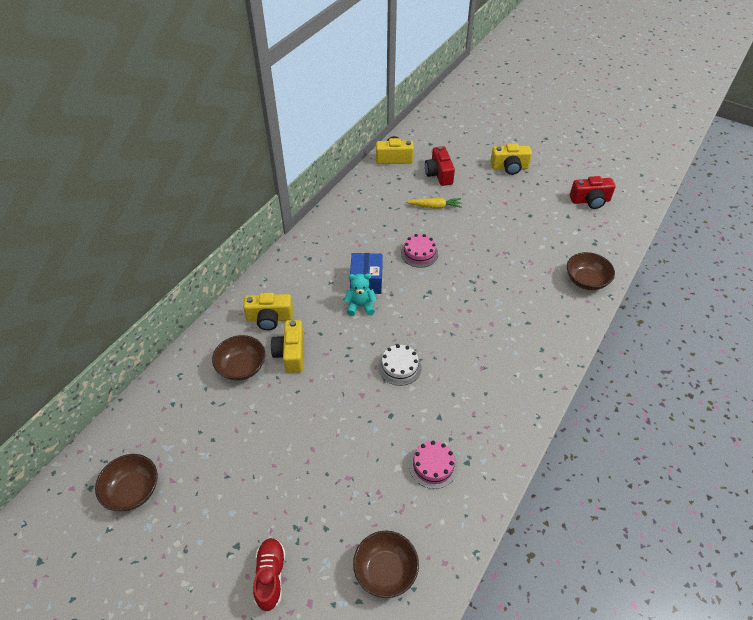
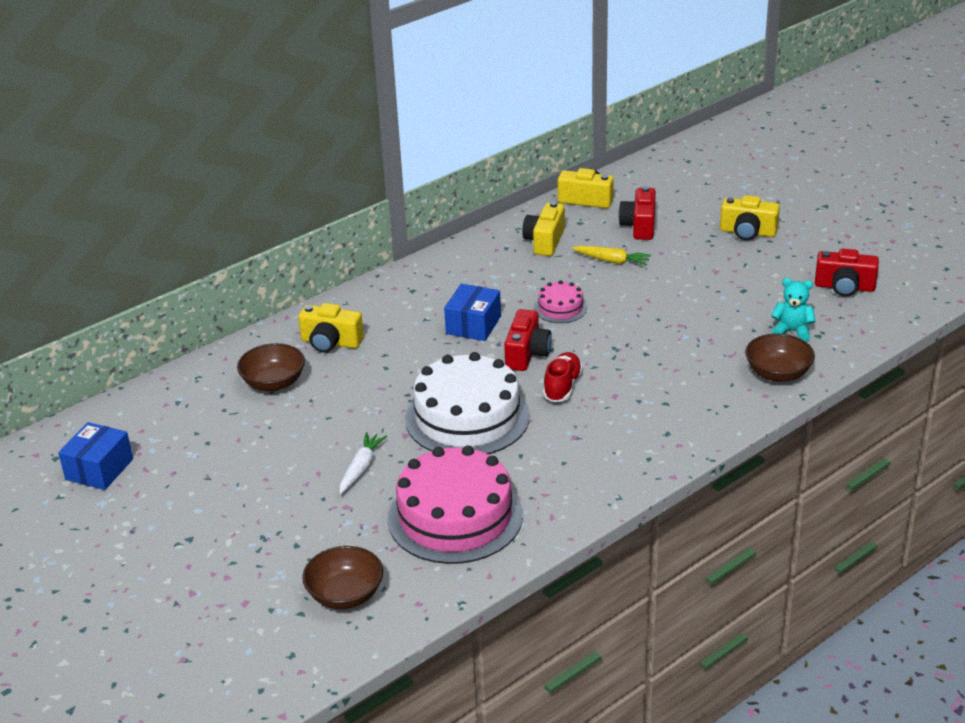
camera: 20 degrees right, 15 degrees down
brown bowl [95,454,158,511] -> blue box [58,422,133,490]
red shoe [253,538,286,611] -> red shoe moved to [543,352,583,402]
yellow camera [271,320,304,373] -> yellow camera moved to [522,202,565,256]
turquoise teddy bear [344,274,377,316] -> turquoise teddy bear moved to [771,278,816,342]
white cake [378,344,421,386] -> white cake [405,352,530,454], size x2.14
pink cake [409,441,457,489] -> pink cake [388,446,523,564], size x2.14
none -> white carrot [339,432,387,494]
none -> red camera [504,309,552,371]

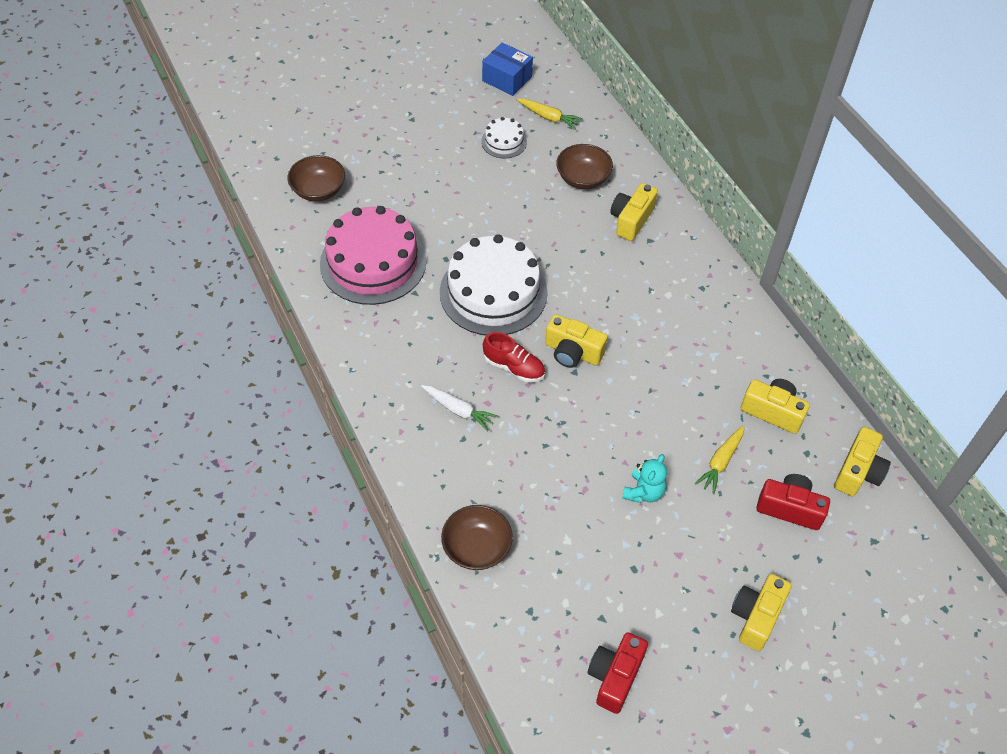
camera: 100 degrees right, 20 degrees up
white carrot [339,432,387,494] -> white carrot moved to [421,385,498,431]
blue box [444,284,501,341] -> none
red camera [504,309,552,371] -> yellow camera [545,314,607,368]
pink cake [534,280,587,323] -> none
turquoise teddy bear [771,278,816,342] -> turquoise teddy bear moved to [622,454,667,503]
none -> white cake [481,117,527,158]
none -> yellow carrot [517,99,583,130]

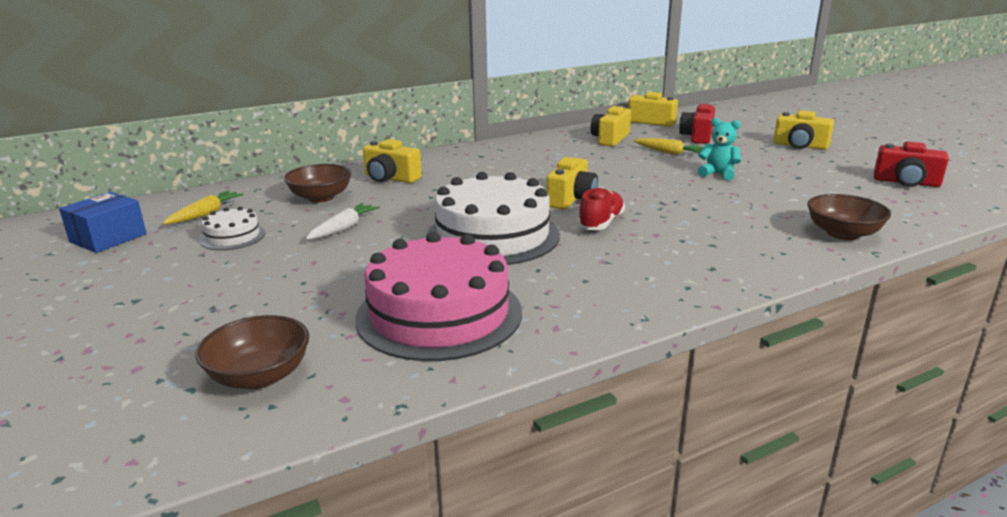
camera: 90 degrees left, 30 degrees down
white carrot [421,385,498,431] -> white carrot moved to [306,203,380,240]

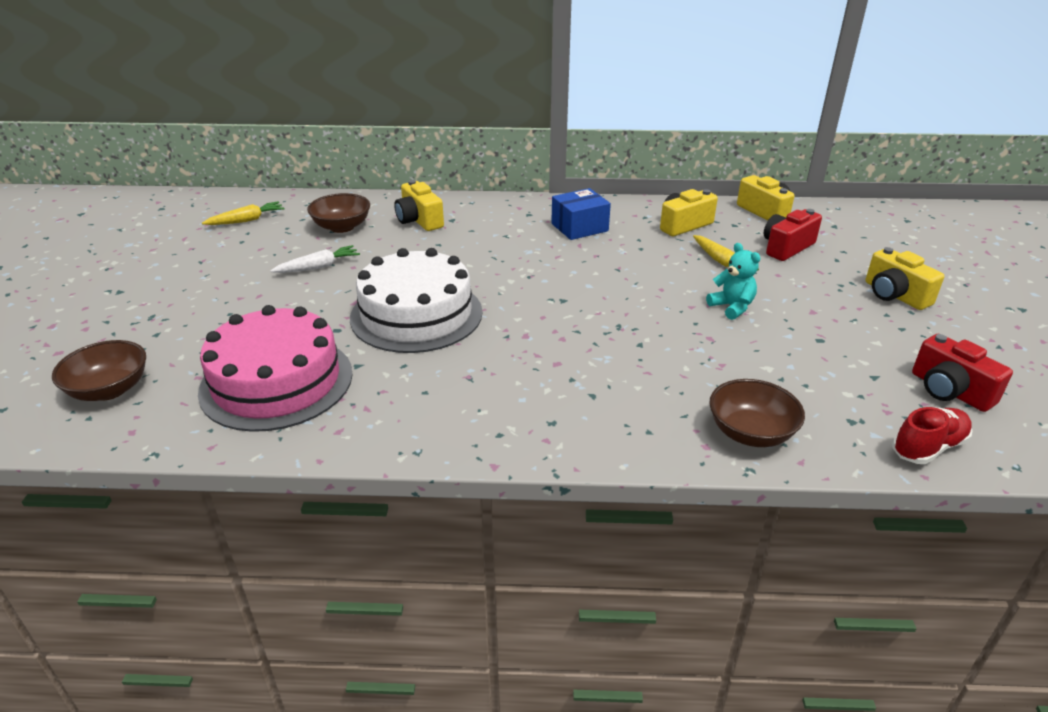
camera: 30 degrees right, 10 degrees up
blue box [59,192,147,253] -> blue box moved to [551,188,611,240]
white cake [200,207,265,250] -> none
yellow camera [546,157,598,209] -> none
red shoe [578,187,625,230] -> red shoe moved to [892,407,972,464]

